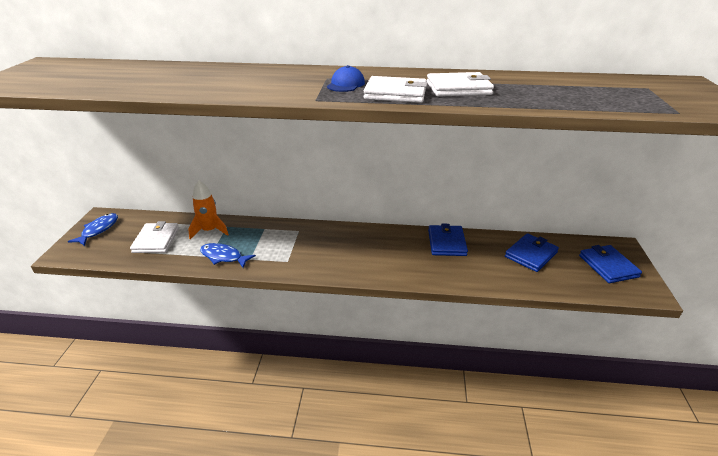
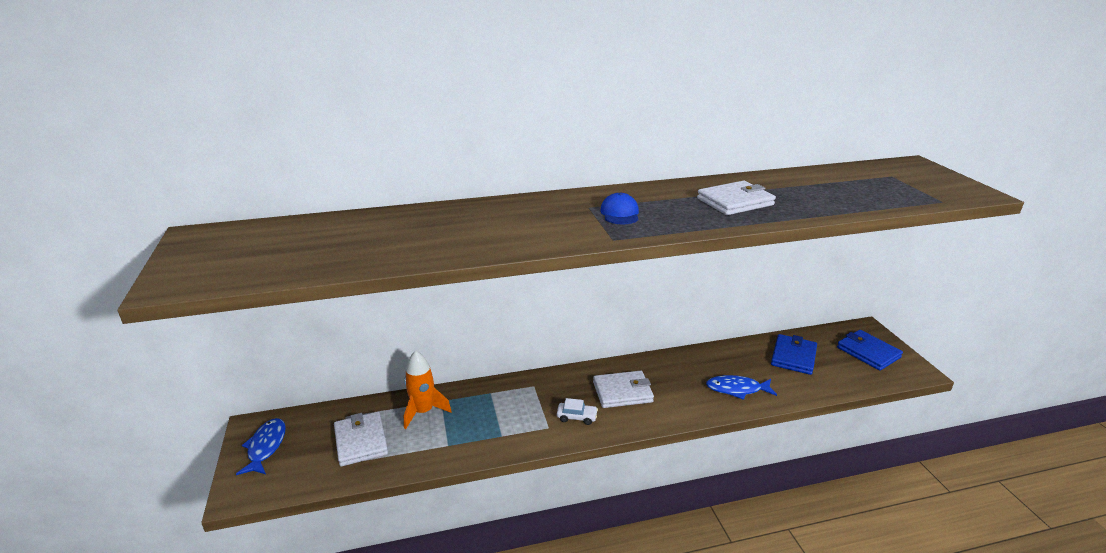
camera: 20 degrees left, 5 degrees down
blue fish [200,243,256,268] -> blue fish moved to [706,375,777,400]
white wallet [363,76,428,103] -> white wallet moved to [593,371,654,408]
blue wallet [428,224,468,256] -> none
none -> white car [557,398,598,425]

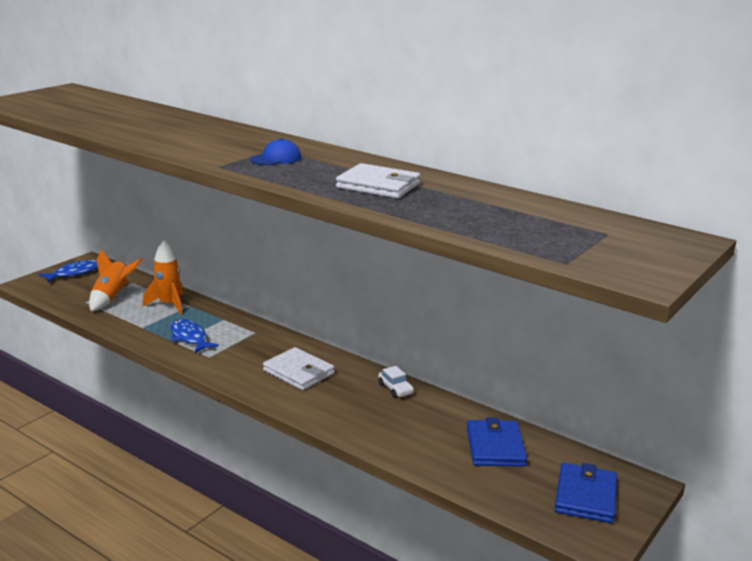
camera: 50 degrees right, 5 degrees down
white wallet [334,412,388,466] -> orange rocket [89,249,142,311]
white car [557,398,598,425] -> white car moved to [378,366,414,398]
blue fish [706,375,777,400] -> blue fish moved to [170,319,219,353]
blue wallet [771,334,817,375] -> blue wallet turned 75 degrees counterclockwise [467,417,527,467]

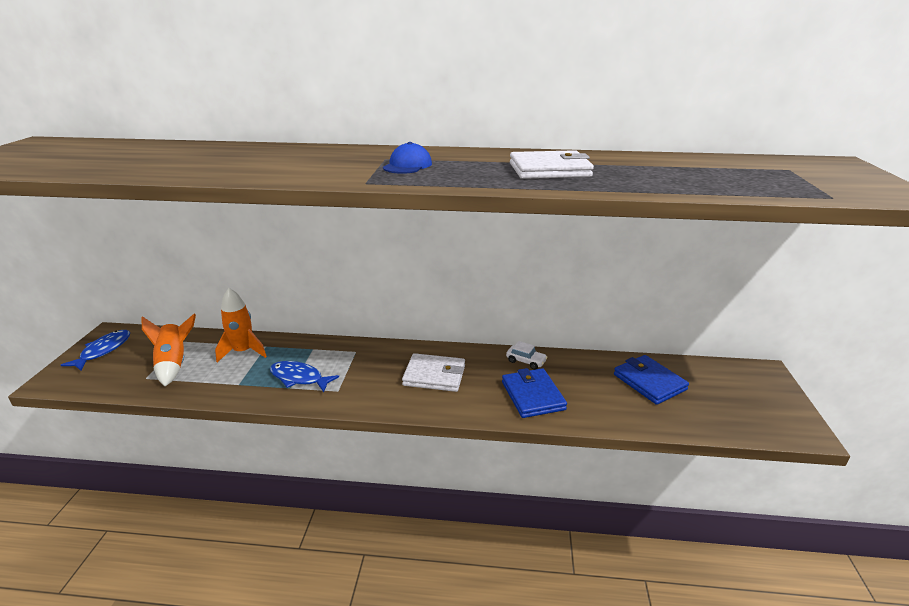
camera: 30 degrees left, 5 degrees up
blue wallet [554,463,617,523] -> blue wallet moved to [502,368,567,418]

